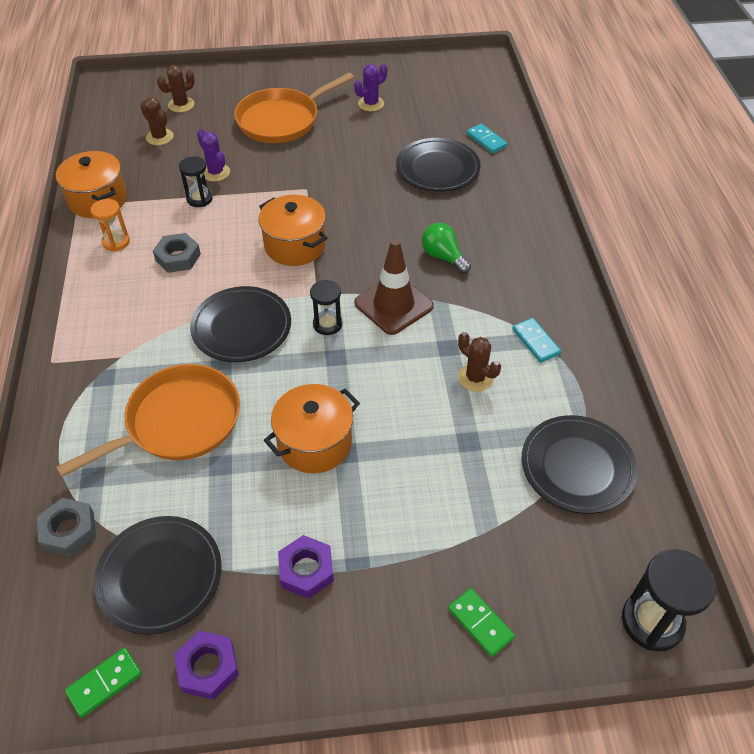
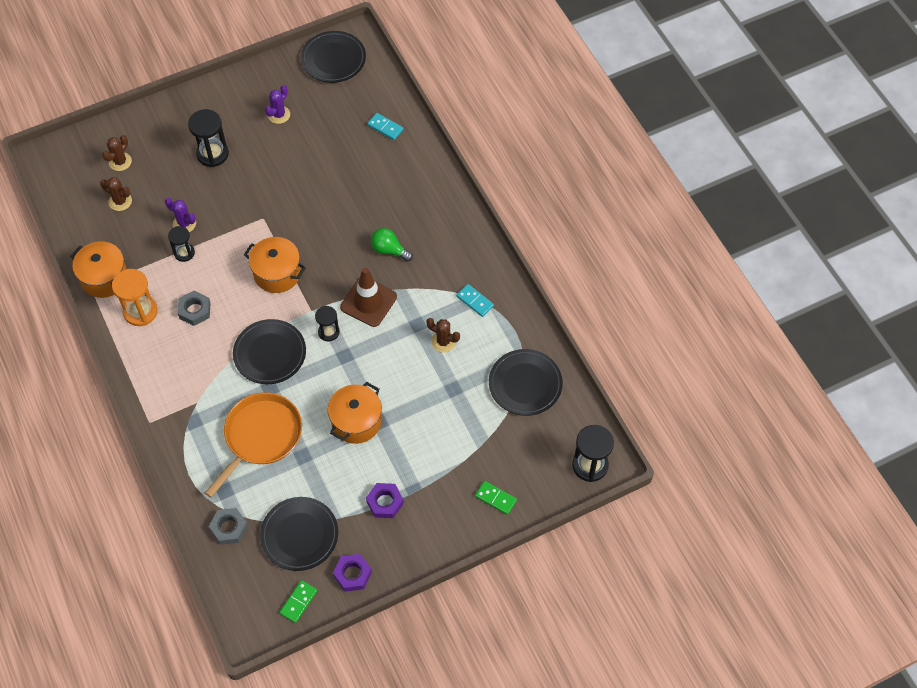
camera: 20 degrees left, 10 degrees up
orange hourglass [91,199,130,252] -> orange hourglass [112,269,158,326], size x1.60
orange pan [234,73,354,143] -> black hourglass [188,109,229,167]
black plate [396,138,481,192] -> black plate moved to [301,31,366,83]

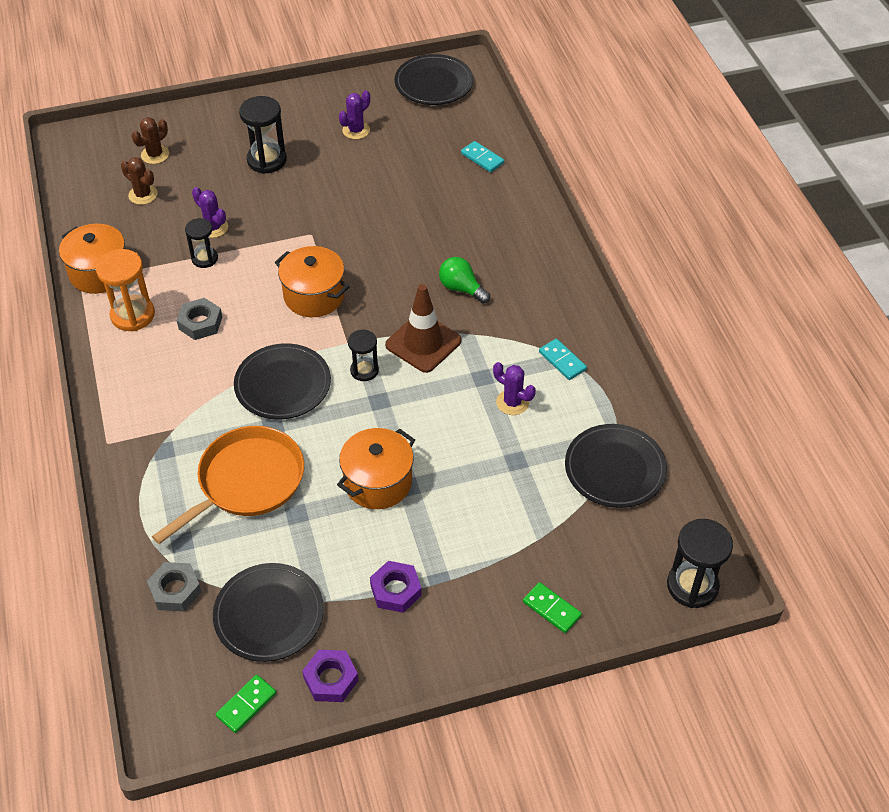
camera: 10 degrees right, 10 degrees down
brown cactus [426,318,460,353] -> purple cactus [493,362,536,415]

